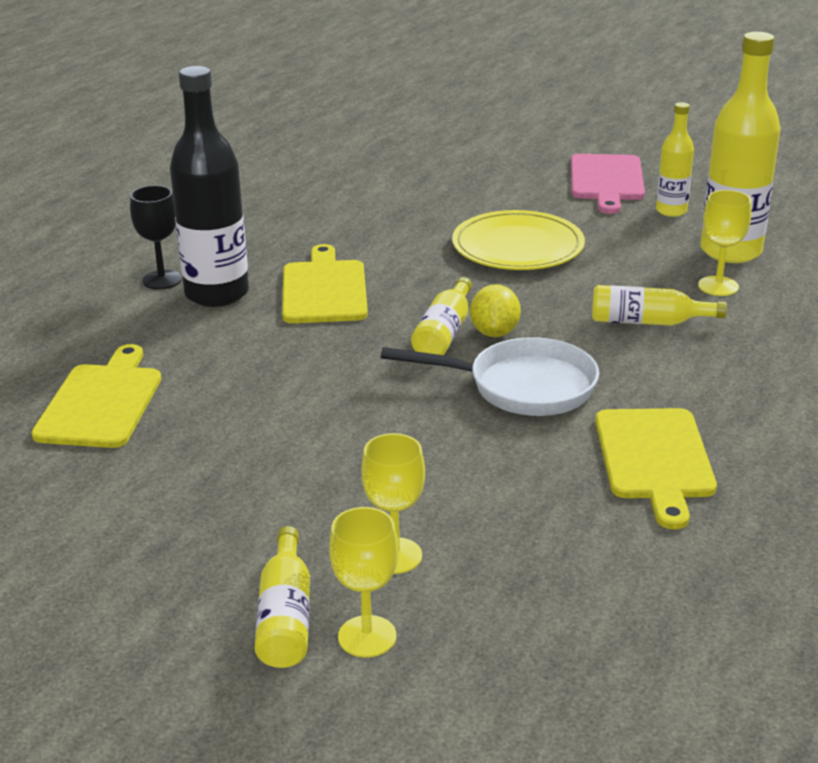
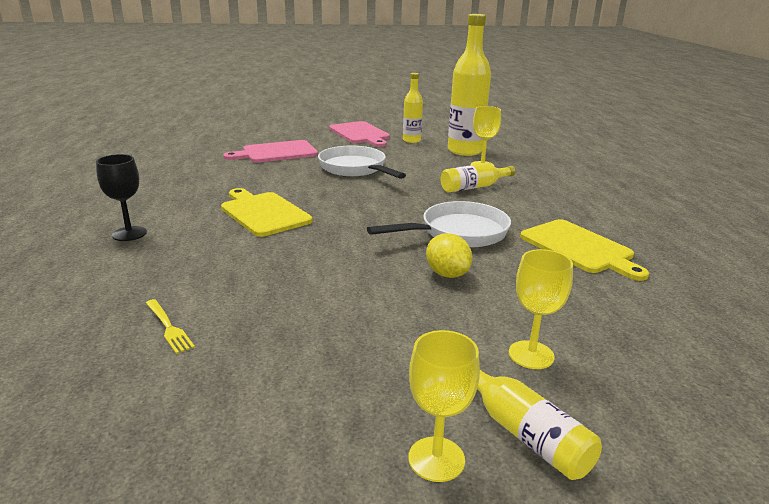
camera: 35 degrees left, 5 degrees down
yellow cutting board [31,344,161,448] -> yellow fork [146,299,195,354]
black bottle [170,66,249,307] -> none
yellow goblet [329,507,399,657] -> yellow goblet moved to [408,330,480,482]
yellow bottle [411,277,472,355] -> none
yellow plate [452,210,585,270] -> white pan [318,146,406,179]
yellow lemon [470,284,521,337] -> yellow lemon moved to [426,233,472,278]
none -> pink cutting board [223,140,318,163]

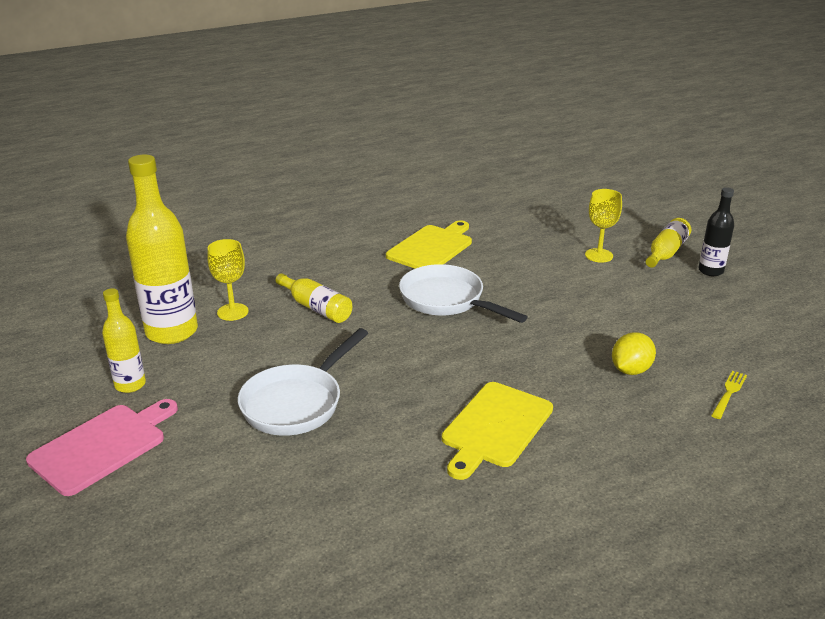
camera: 110 degrees left, 5 degrees up
black goblet [96,154,147,241] -> none
pink cutting board [223,140,318,163] -> none
yellow goblet [408,330,480,482] -> black bottle [698,187,734,276]
yellow lemon [426,233,472,278] -> yellow lemon moved to [612,332,656,375]

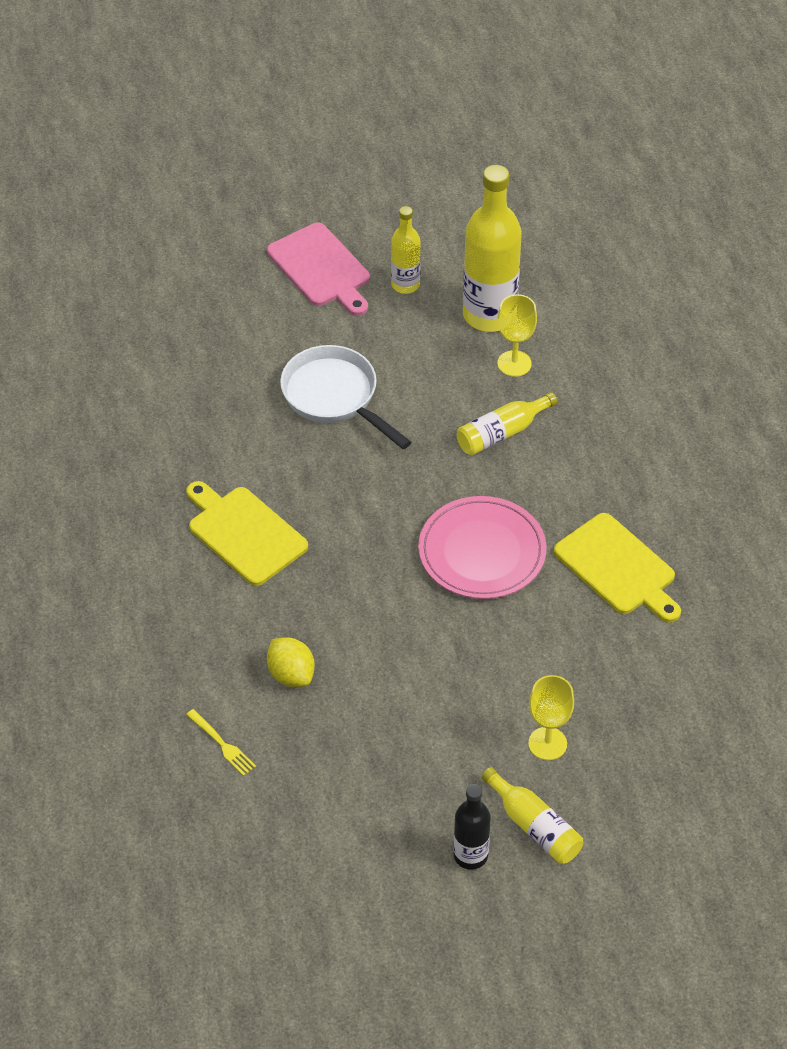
camera: 105 degrees right, 20 degrees up
white pan [399,264,528,323] -> pink plate [418,496,547,599]

